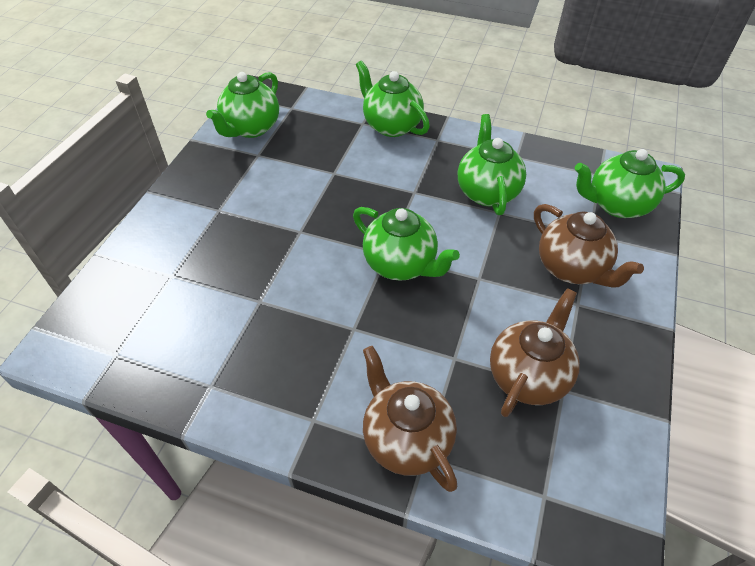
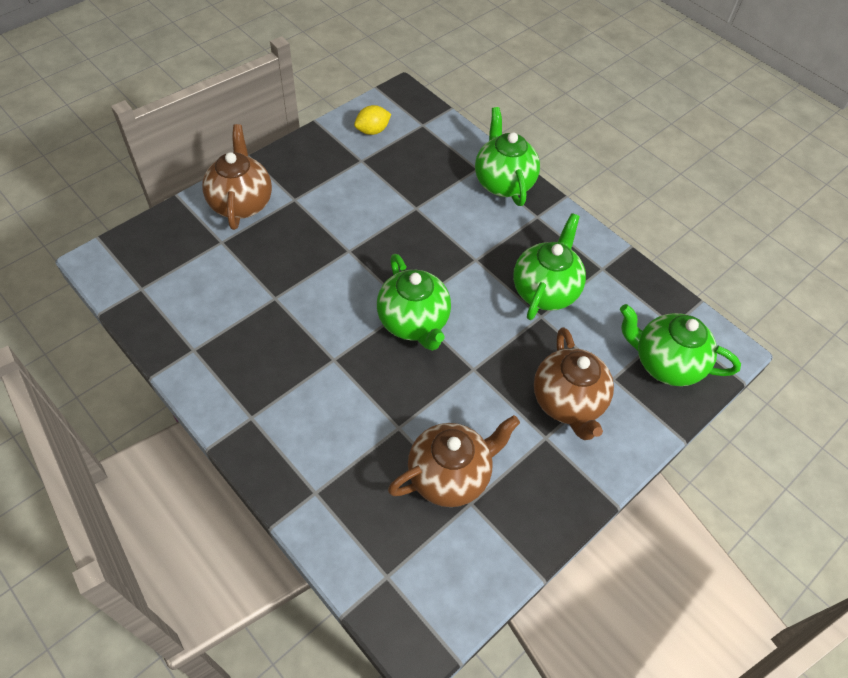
camera: 25 degrees right, 5 degrees up
green teapot [206,72,279,138] -> yellow lemon [354,105,391,135]
brown teapot [363,346,457,492] -> brown teapot moved to [202,124,272,230]

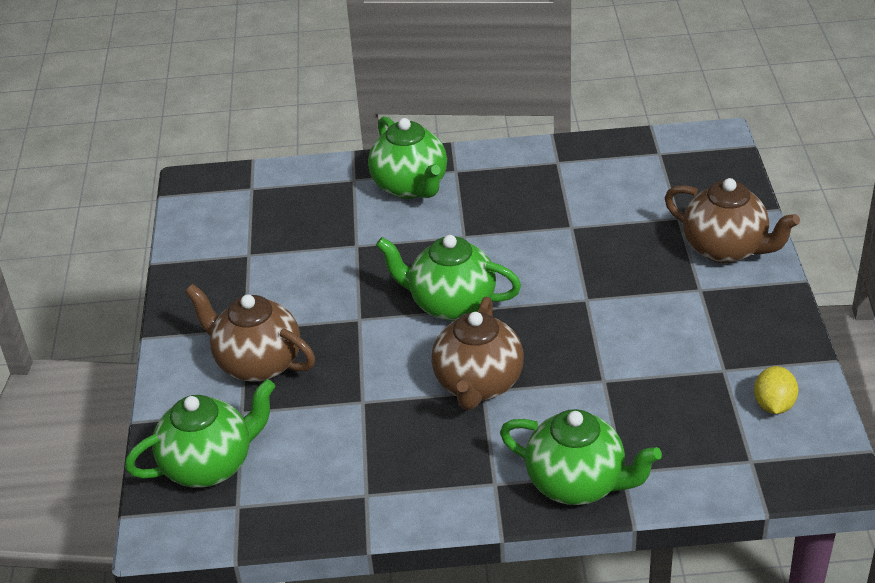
camera: 135 degrees right, 15 degrees down
brown teapot [388,415,520,507] -> brown teapot moved to [431,297,524,410]
green teapot [513,213,586,320] -> green teapot moved to [368,116,447,199]

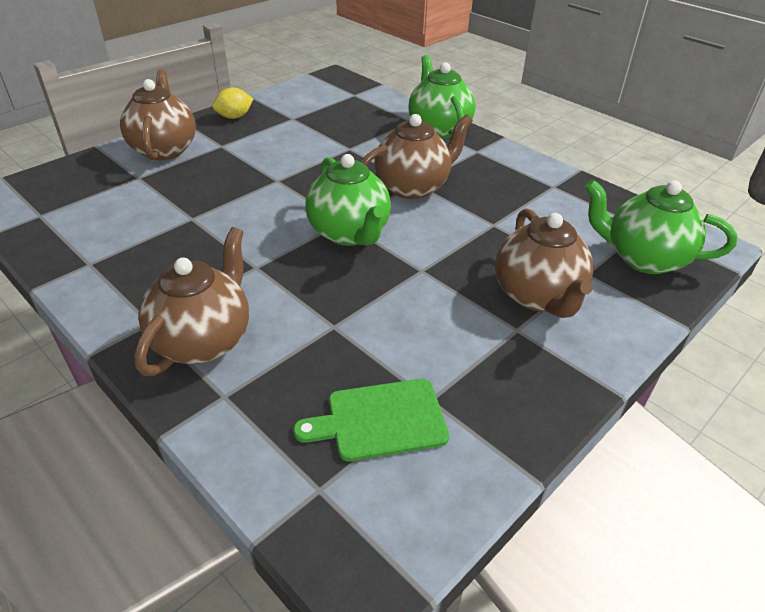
camera: 135 degrees left, 0 degrees up
green teapot [368,116,447,199] -> brown teapot [134,227,249,376]
yellow lemon [754,366,799,414] -> yellow lemon moved to [212,87,253,119]
none -> green cutting board [293,379,449,461]

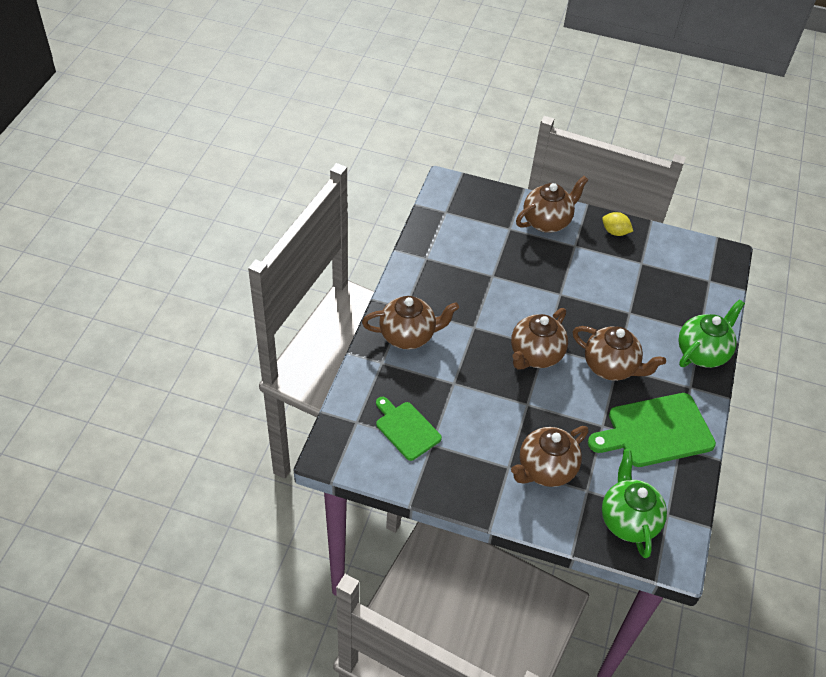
camera: 60 degrees right, 10 degrees up
green teapot [306,154,391,246] -> brown teapot [511,308,568,370]
none -> green cutting board [588,393,716,467]

